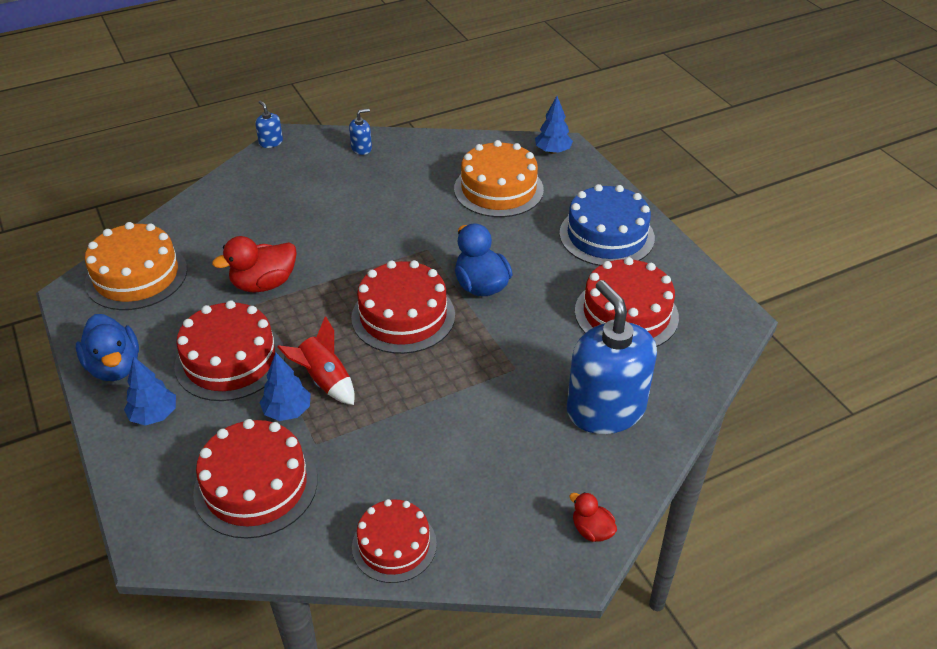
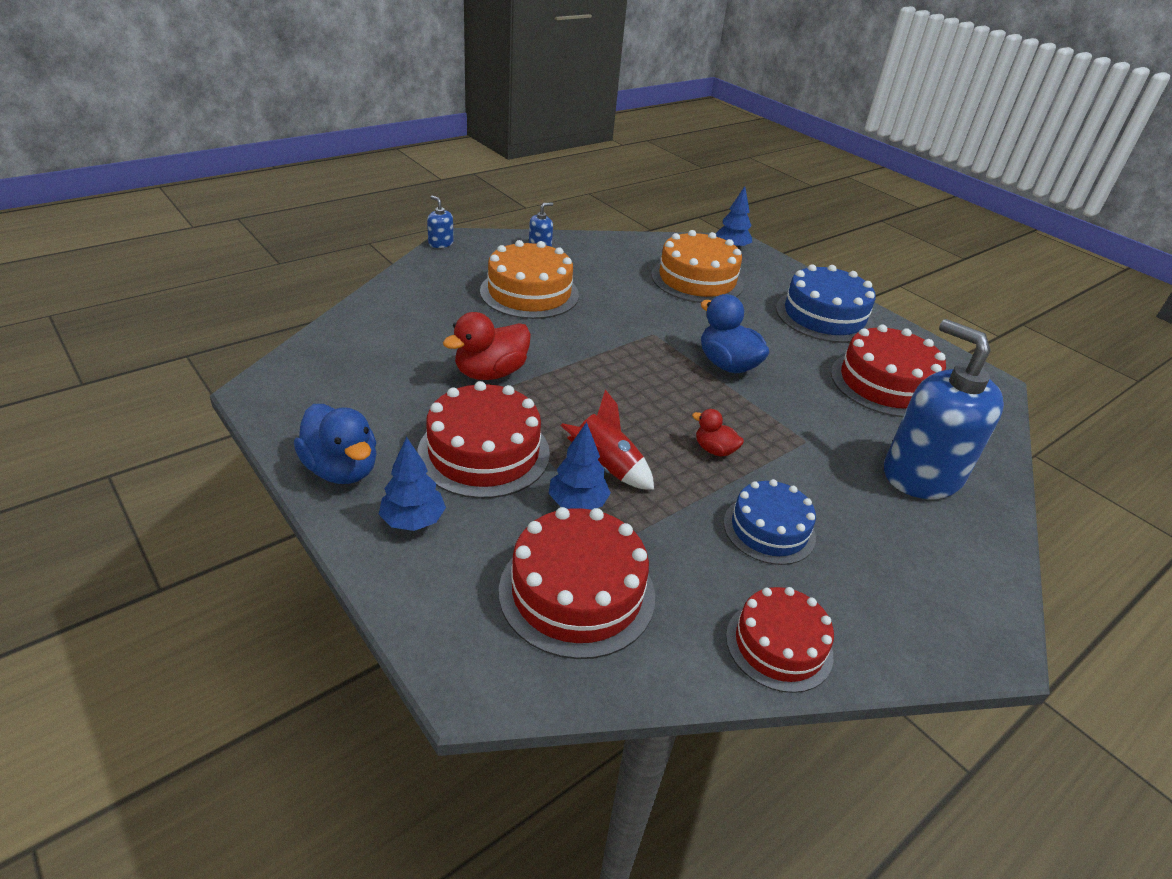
camera: 15 degrees left, 5 degrees down
orange cake [85,222,187,310] -> orange cake moved to [480,240,579,319]
red cake [351,260,455,354] -> none
red duck [569,492,617,542] -> red duck moved to [692,409,744,457]
none -> blue cake [723,479,816,565]

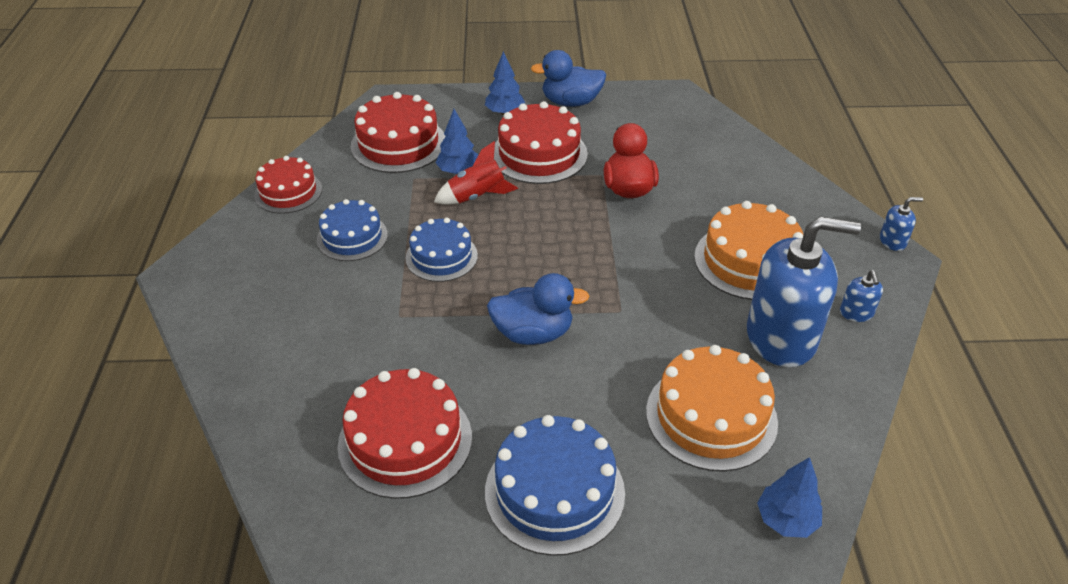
camera: 130 degrees right, 5 degrees up
red duck [692,409,744,457] -> blue cake [405,218,478,282]
blue soap dispenser [884,319,1004,499] -> blue soap dispenser moved to [747,217,861,367]

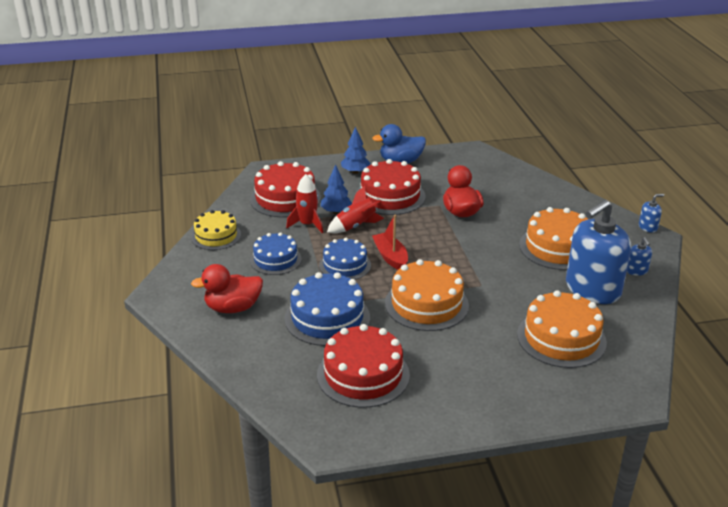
camera: 10 degrees left, 10 degrees down
red cake [254,156,322,214] -> yellow cake [191,210,241,250]
blue cake [485,415,625,556] -> blue cake moved to [285,272,370,346]
blue duck [487,273,589,345] -> orange cake [385,259,469,331]
blue soap dispenser [747,217,861,367] -> blue soap dispenser turned 150 degrees clockwise [566,200,631,304]
blue tree [757,457,822,538] -> none
none -> red duck [191,264,263,313]
none -> red rocket [286,174,323,233]
none -> red boat [372,215,408,270]

